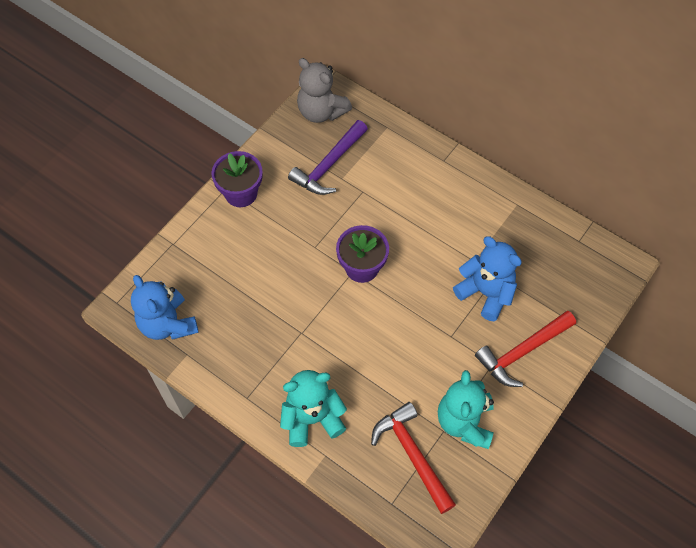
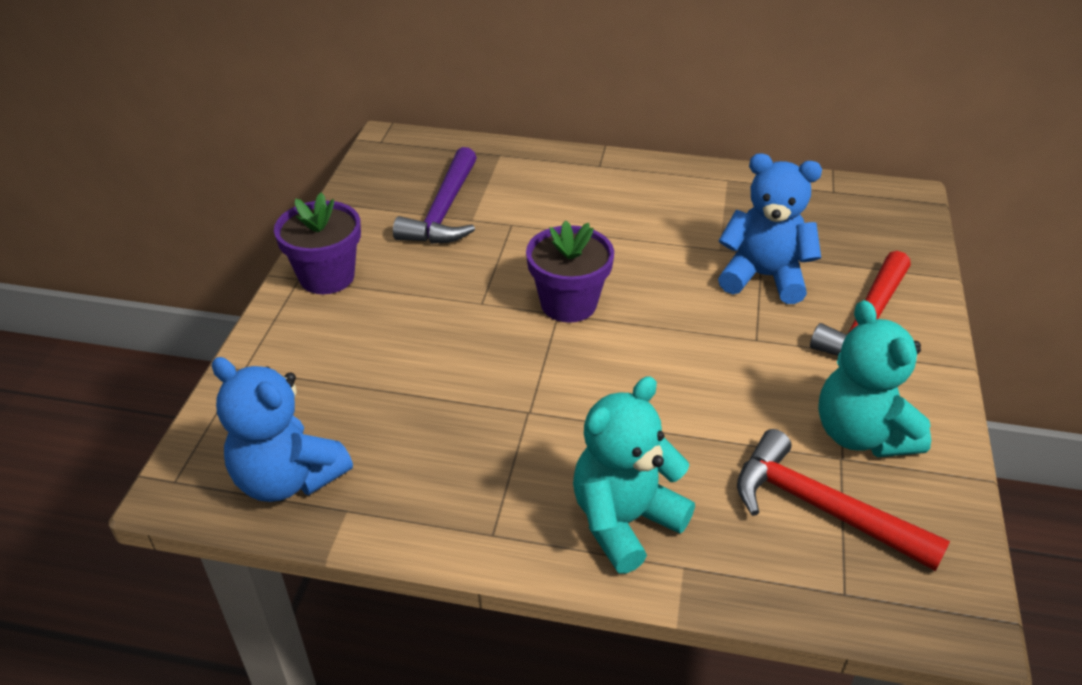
camera: 25 degrees left, 20 degrees down
grey teddy bear [297,58,352,123] -> none

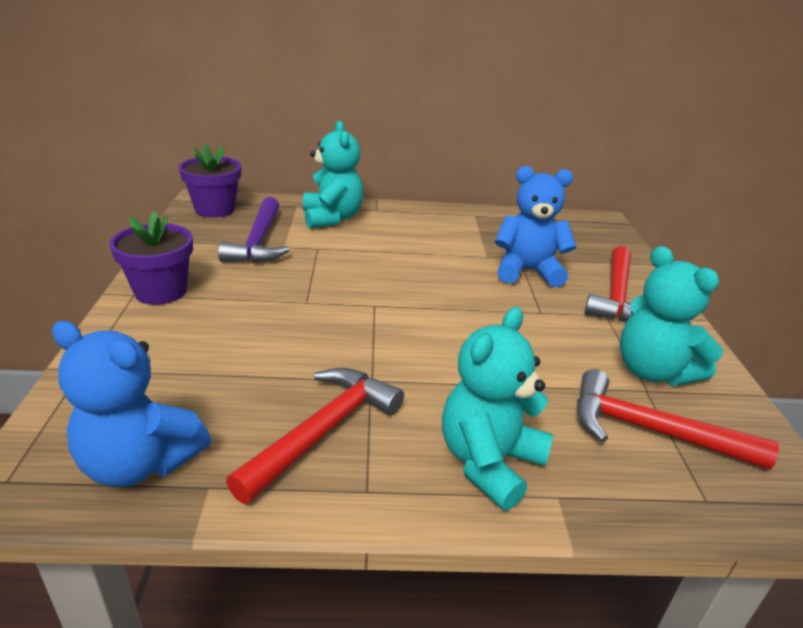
camera: 15 degrees left, 10 degrees down
purple flower pot [526,221,614,323] -> purple flower pot moved to [179,144,241,218]
none -> red hammer [226,368,404,504]
none -> turquoise teddy bear [303,121,363,229]

